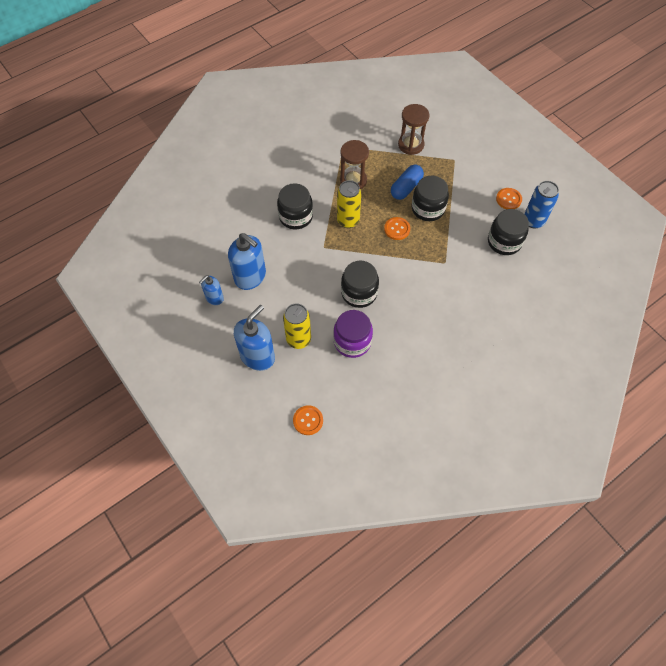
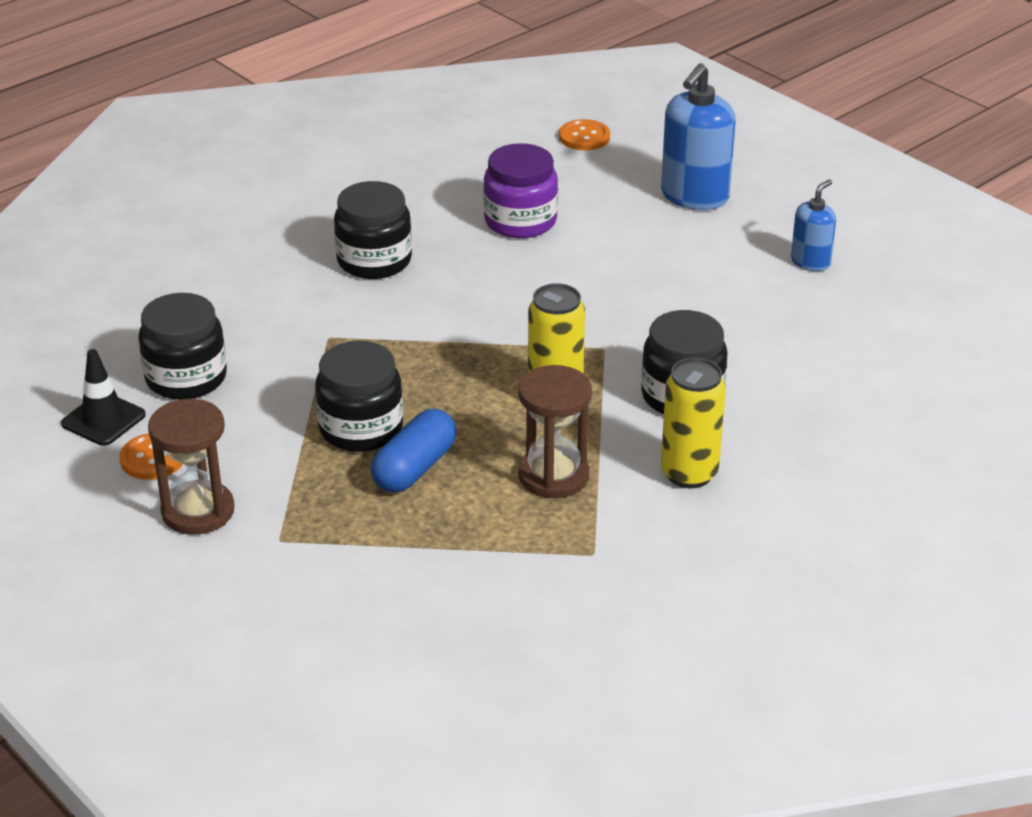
camera: 175 degrees right, 25 degrees down
blue soap dispenser [228,233,266,290] -> none
yellow can [283,304,311,349] -> yellow can moved to [661,358,726,488]
black jar [341,261,379,308] -> black jar moved to [334,181,412,279]
orange button [384,217,410,240] -> none
brown hourglass [398,104,430,155] -> brown hourglass moved to [148,398,235,535]
blue can [524,181,559,228] -> black traffic cone [61,349,146,446]

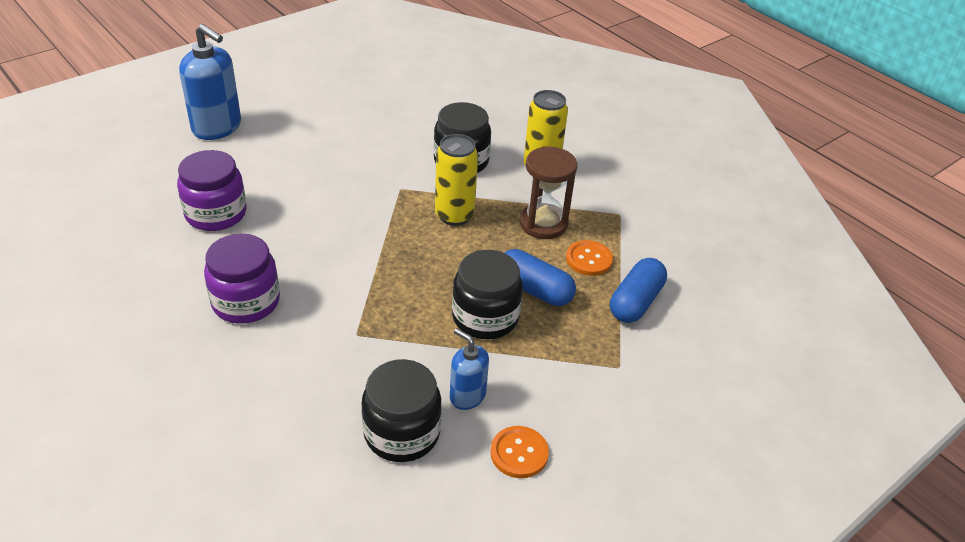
camera: 90 degrees left, 5 degrees up
black traffic cone [61,349,146,446] -> none
brown hourglass [148,398,235,535] -> none
black jar [334,181,412,279] -> purple jar [204,234,280,323]
orange button [559,119,610,150] -> orange button moved to [566,240,613,276]
blue soap dispenser [791,179,836,271] -> blue soap dispenser moved to [450,328,489,410]
none -> blue capsule [610,258,667,323]

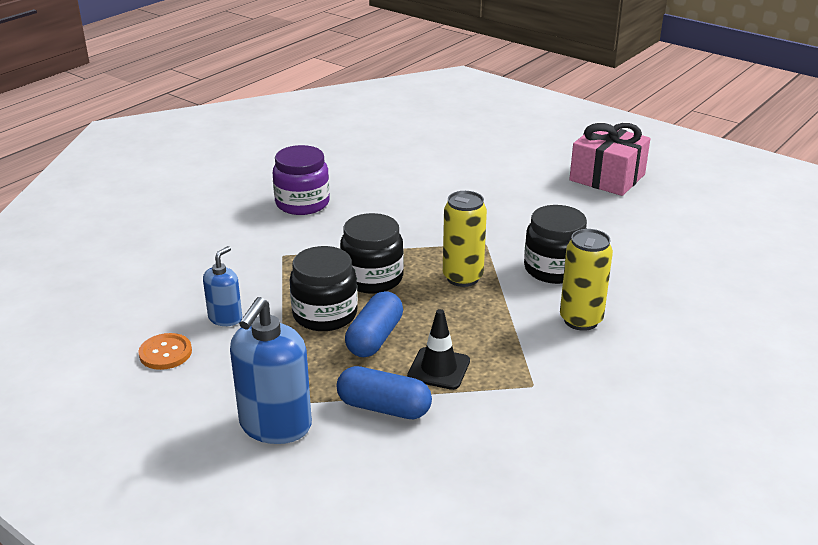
camera: 80 degrees right, 10 degrees down
purple jar [177,150,247,231] -> none
blue soap dispenser [179,24,241,140] -> blue soap dispenser moved to [230,297,312,444]
black jar [362,359,442,462] -> black jar moved to [340,213,404,293]
brown hourglass [519,146,577,239] -> none
orange button [566,240,613,276] -> black traffic cone [407,309,470,390]
none -> pink gift [569,123,650,196]

